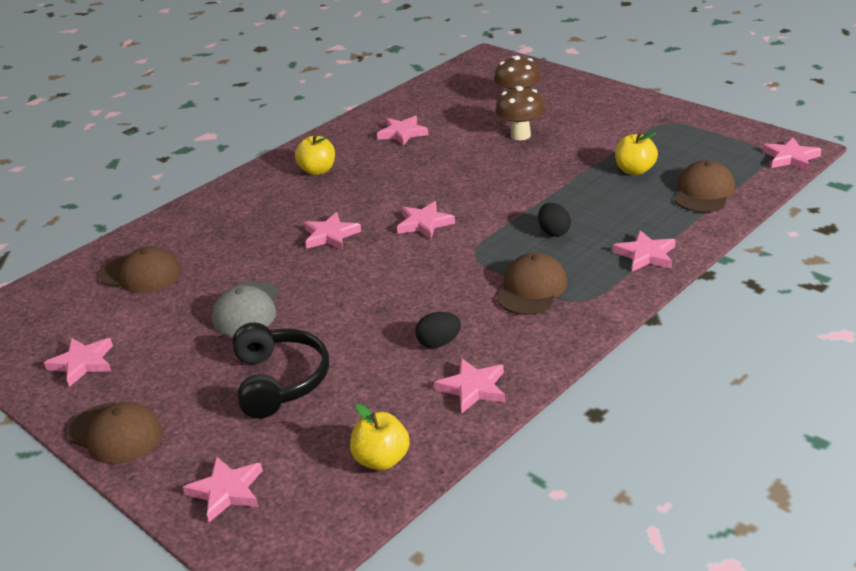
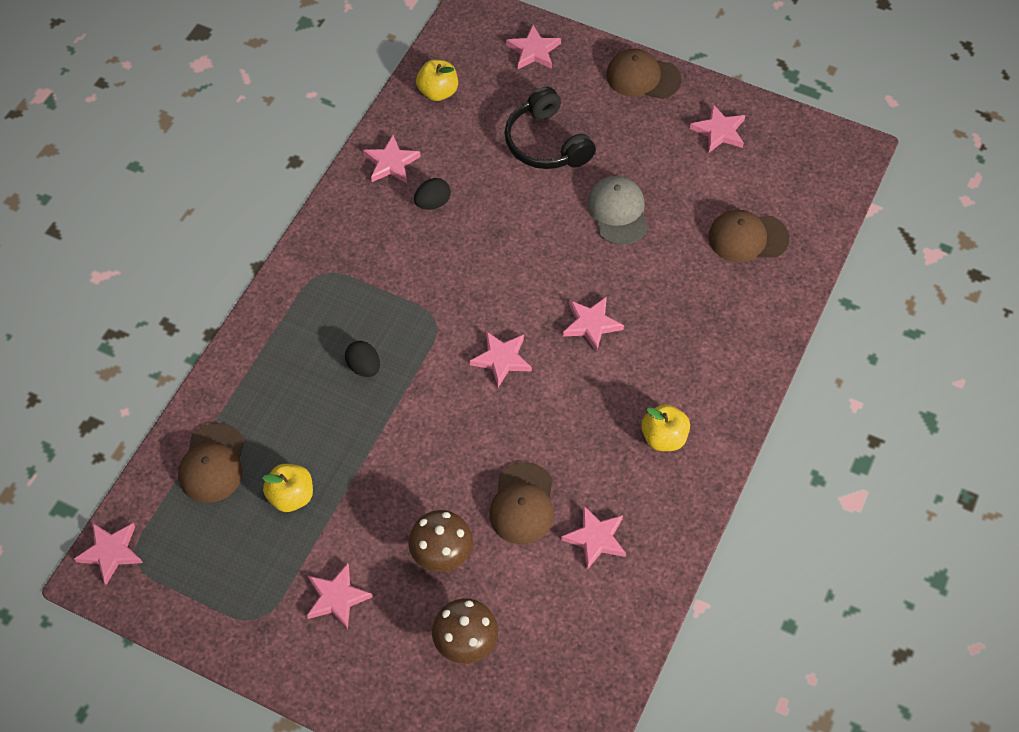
camera: 160 degrees right, 25 degrees up
brown cap [497,253,568,315] -> brown cap moved to [489,462,554,544]
pink star [613,230,676,272] -> pink star moved to [307,563,373,630]

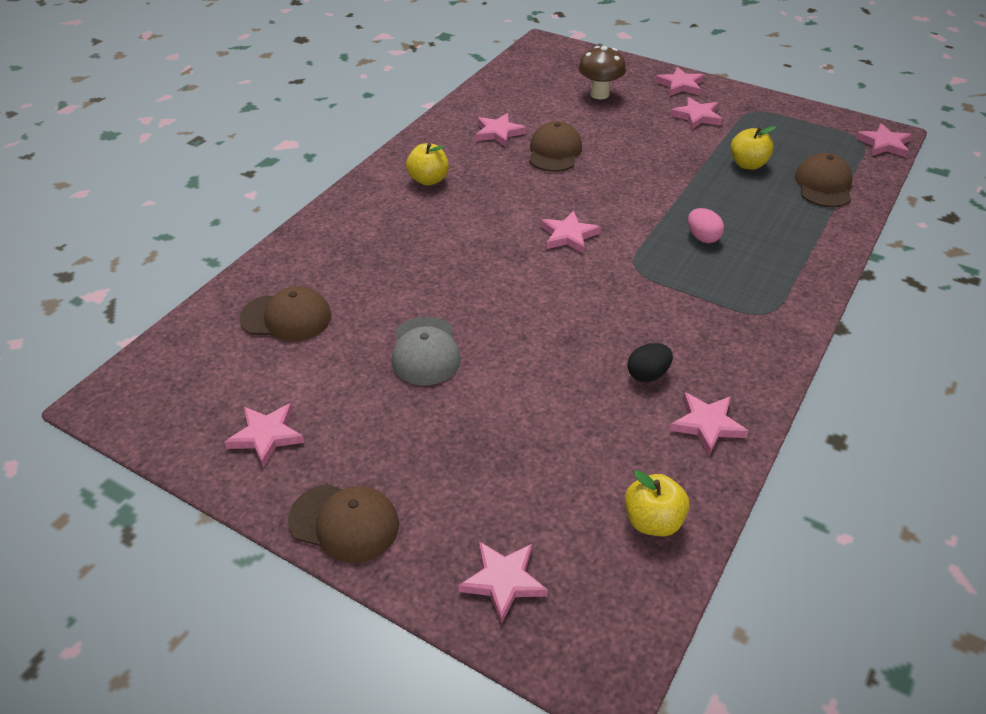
camera: 175 degrees left, 15 degrees down
black egg [345,341,380,377] -> pink egg [688,208,724,243]
brown mushroom [408,510,473,572] -> none
black headphones [504,87,596,169] -> none
pink star [563,296,624,352] -> pink star moved to [655,67,704,96]

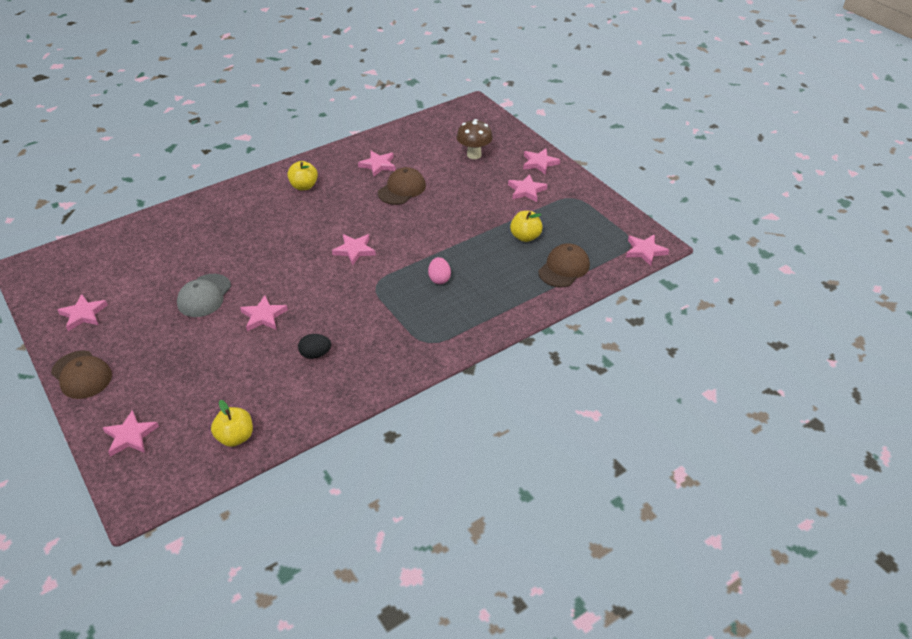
camera: 25 degrees right, 0 degrees up
brown cap [239,286,331,341] -> none
pink star [669,392,749,455] -> pink star moved to [240,295,288,331]

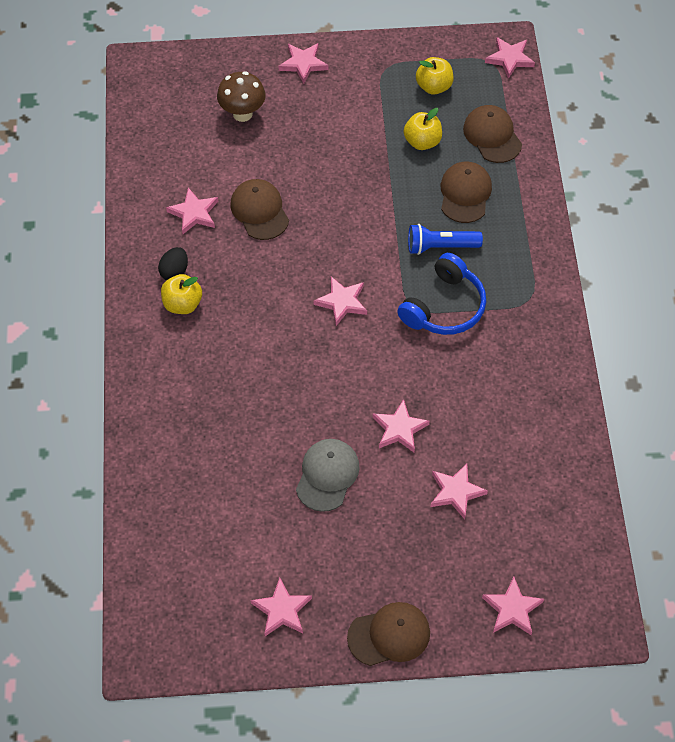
camera: 60 degrees left, 15 degrees up
grey cap [177,274,231,317] -> grey cap turned 120 degrees counterclockwise [296,439,360,512]
yellow apple [211,400,253,447] -> yellow apple moved to [416,57,453,95]
black egg [298,334,331,359] -> black egg moved to [158,247,188,280]
pink egg [428,257,451,284] -> blue flashlight [408,224,483,255]
pink star [508,174,548,202] -> pink star moved to [431,464,488,519]
none -> blue headphones [397,253,486,335]
none -> brown cap [441,162,492,223]

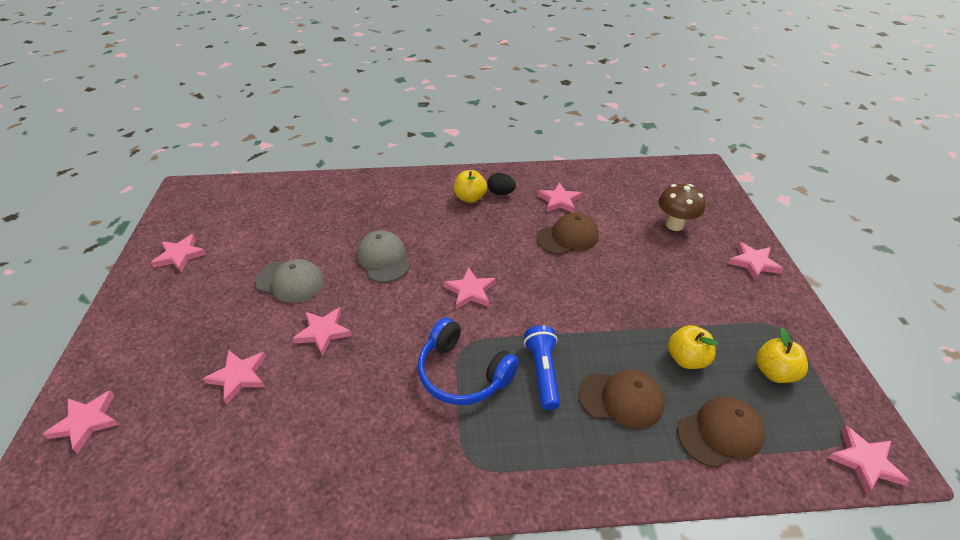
camera: 90 degrees right, 15 degrees down
brown cap [347,602,430,666] -> none
none -> grey cap [357,230,410,282]

